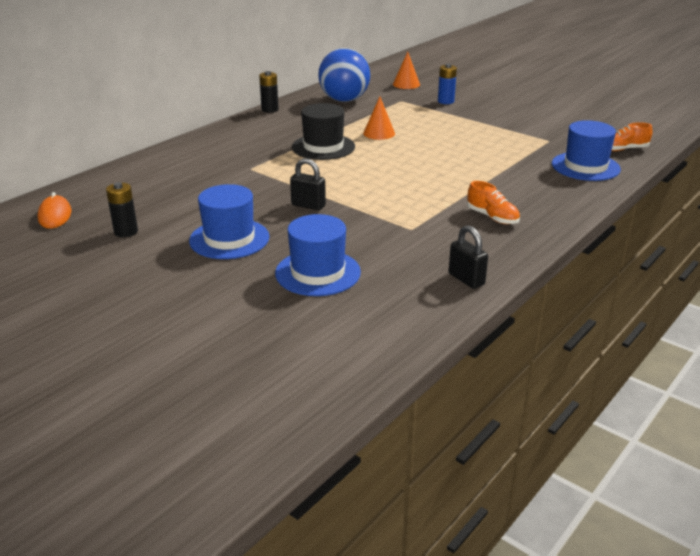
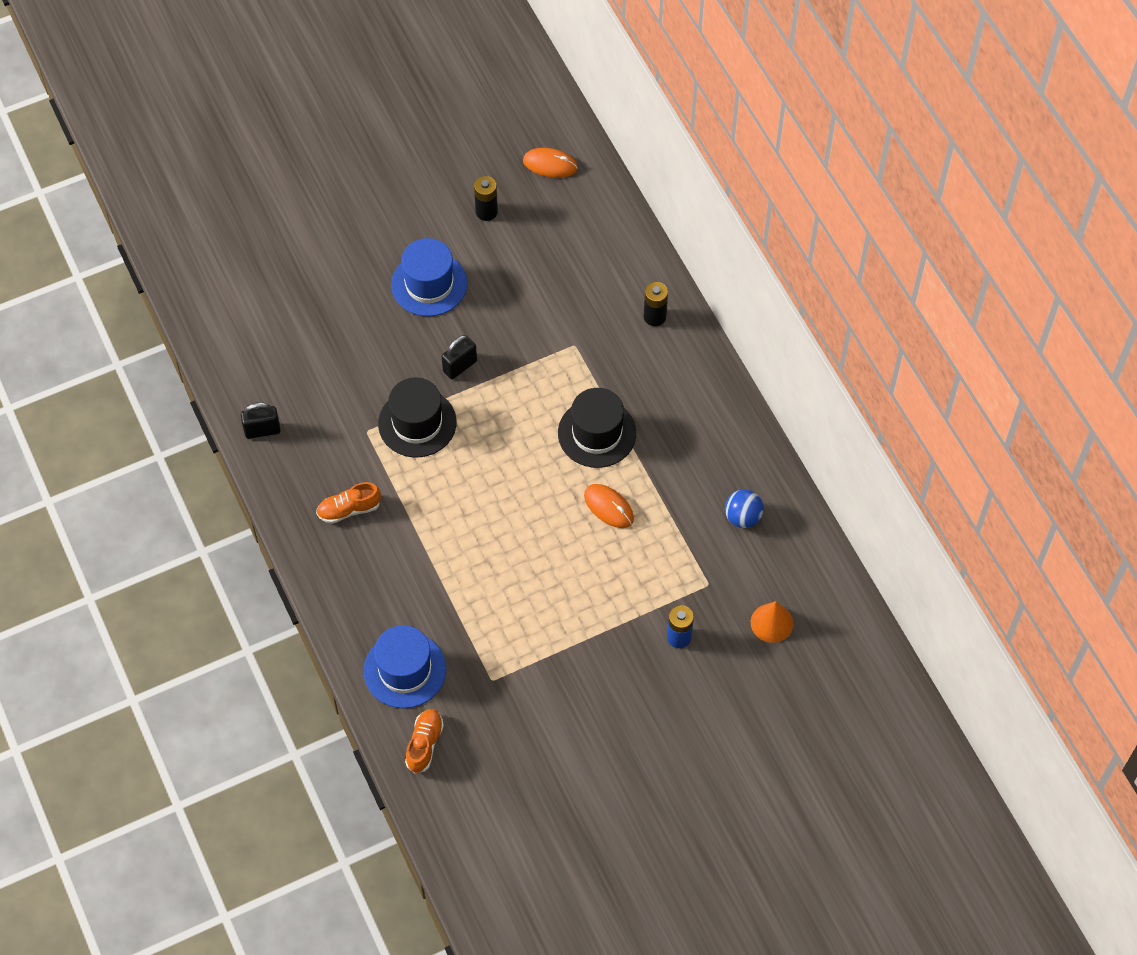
camera: 115 degrees right, 30 degrees up
black battery [259,71,279,113] -> black battery moved to [644,282,668,326]
blue hat [275,214,361,296] -> none
blue ball [318,48,370,102] -> blue ball [725,490,764,528], size x0.52
orange cone [363,97,395,140] -> orange mouse [584,484,634,528]
none -> black hat [378,377,457,457]

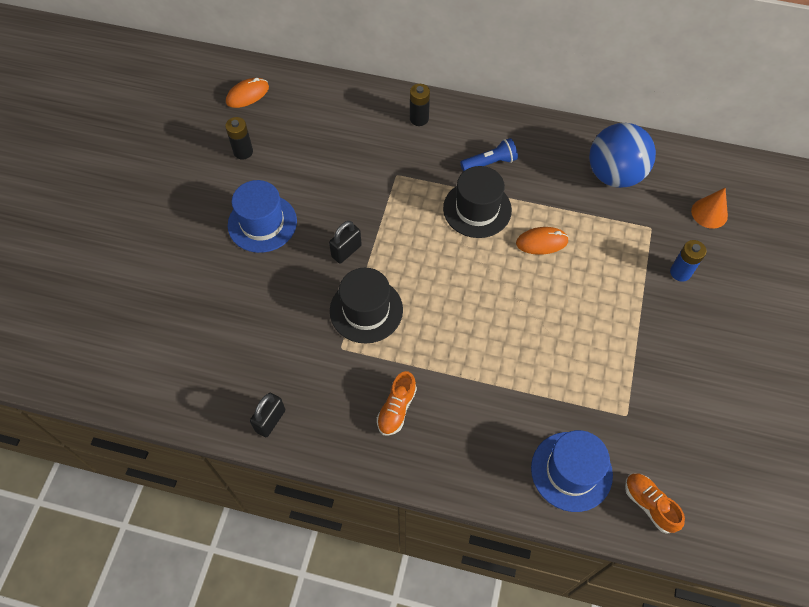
camera: 50 degrees left, 0 degrees up
black padlock [442,335,477,379] -> black padlock turned 45 degrees clockwise [329,221,362,263]
blue ball [725,490,764,528] -> blue ball [589,123,656,188], size x1.92
none -> blue flashlight [460,138,518,172]

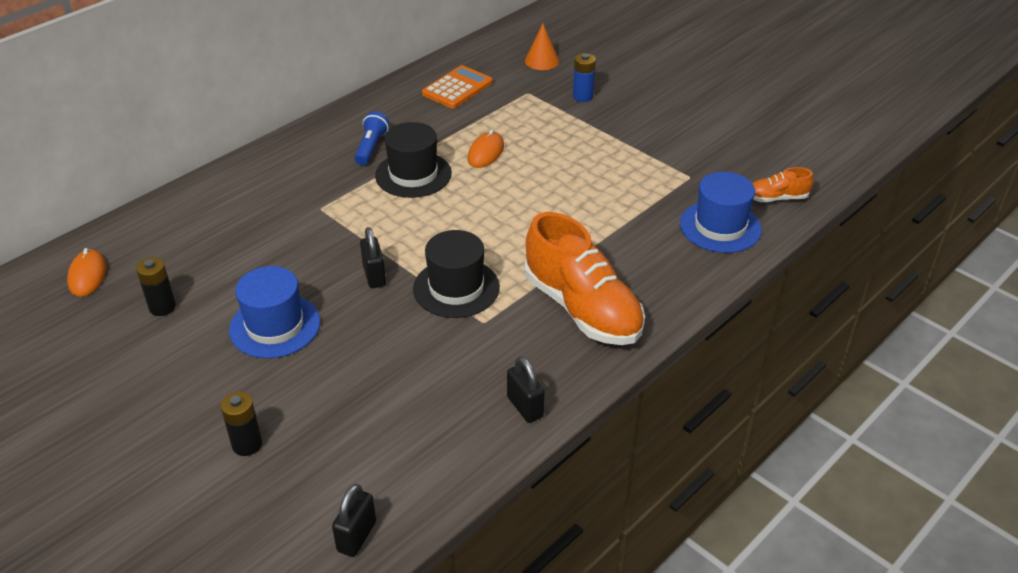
camera: 60 degrees left, 20 degrees down
orange shoe [377,371,417,436] -> orange shoe [525,212,645,345], size x2.16
black battery [410,84,430,126] -> black battery moved to [220,392,262,456]
blue ball [589,123,656,188] -> orange calculator [422,65,493,109]
none -> black padlock [332,484,376,557]

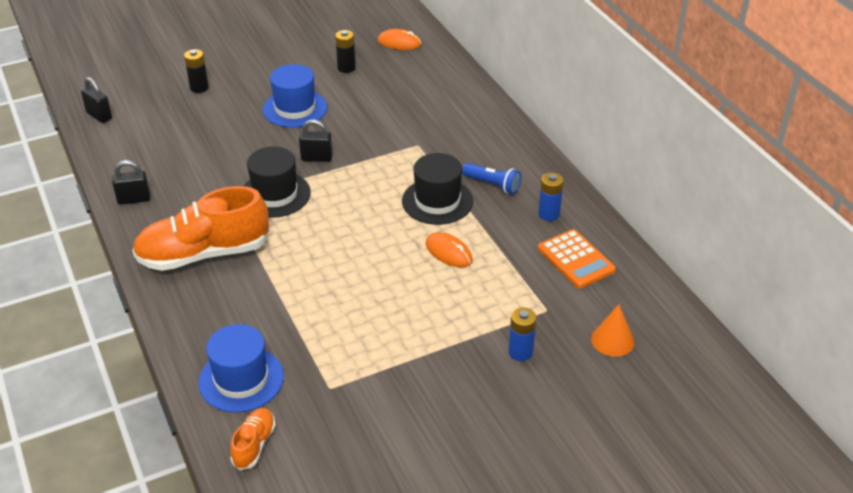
camera: 110 degrees right, 0 degrees up
none -> blue battery [538,172,564,221]

